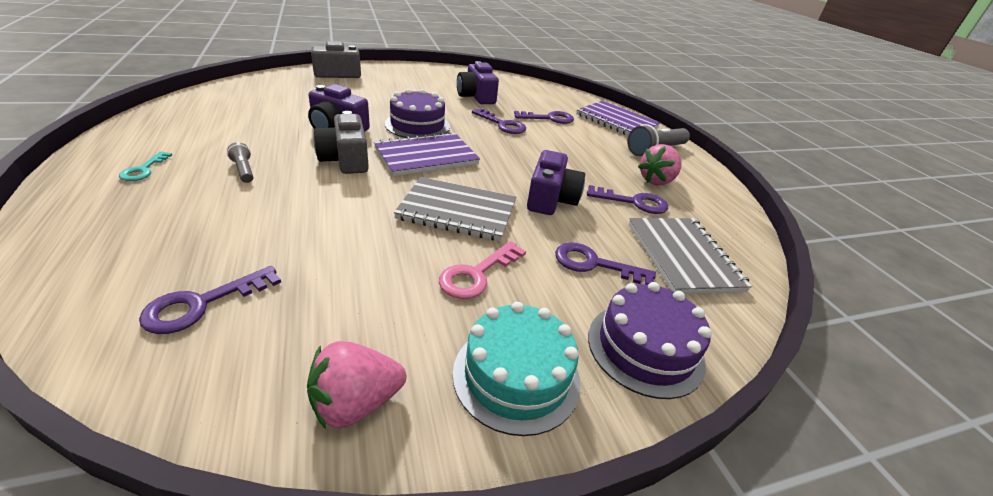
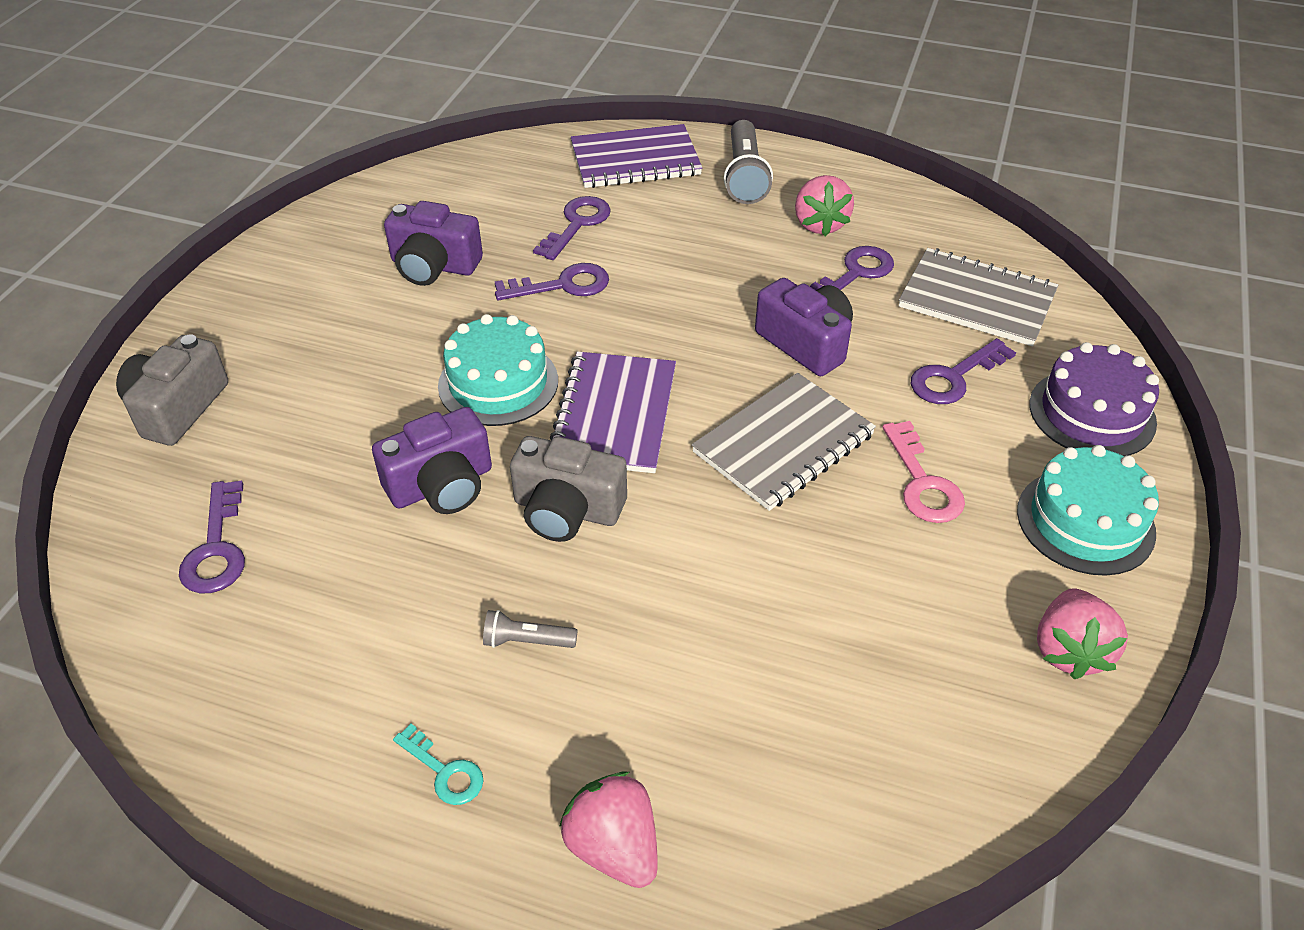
camera: 50 degrees left, 10 degrees up
purple key [139,266,281,334] -> purple key moved to [179,481,245,593]
purple cake [385,89,450,138] -> turquoise cake [438,314,558,426]
none -> pink strawberry [559,771,658,888]

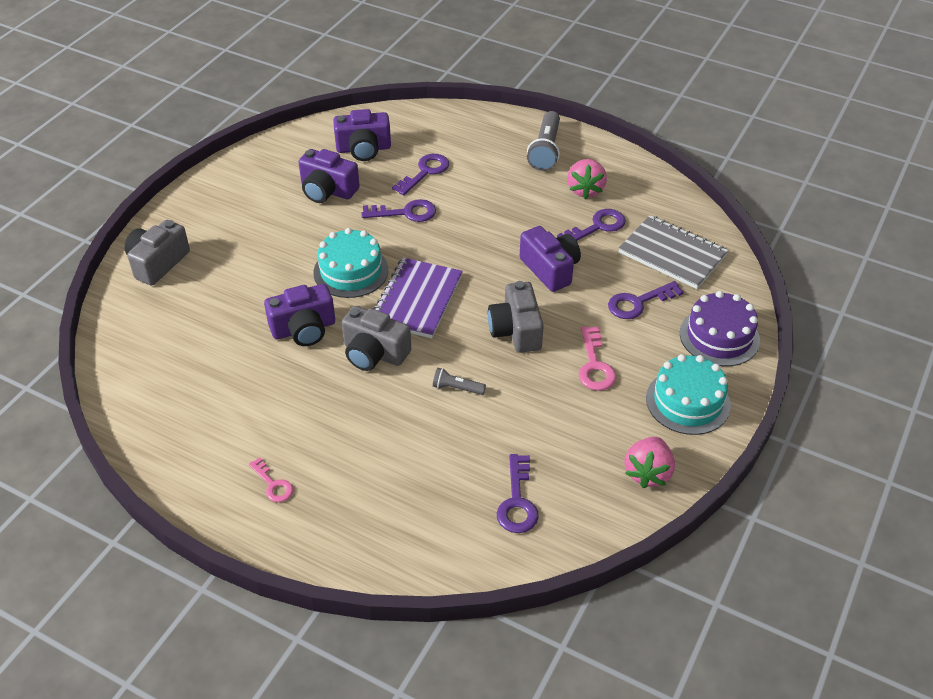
camera: 10 degrees right, 0 degrees up
purple key [179,481,245,593] -> purple key moved to [497,454,539,533]
turquoise key [393,724,484,805] -> pink key [249,457,293,502]
grey flashlight [483,610,578,648] -> grey flashlight moved to [433,368,486,395]
pink strawberry [559,771,658,888] -> none
purple notebook [571,124,702,188] -> none
grey notebook [692,373,876,511] -> grey camera [488,281,544,353]
none -> purple camera [333,109,391,161]

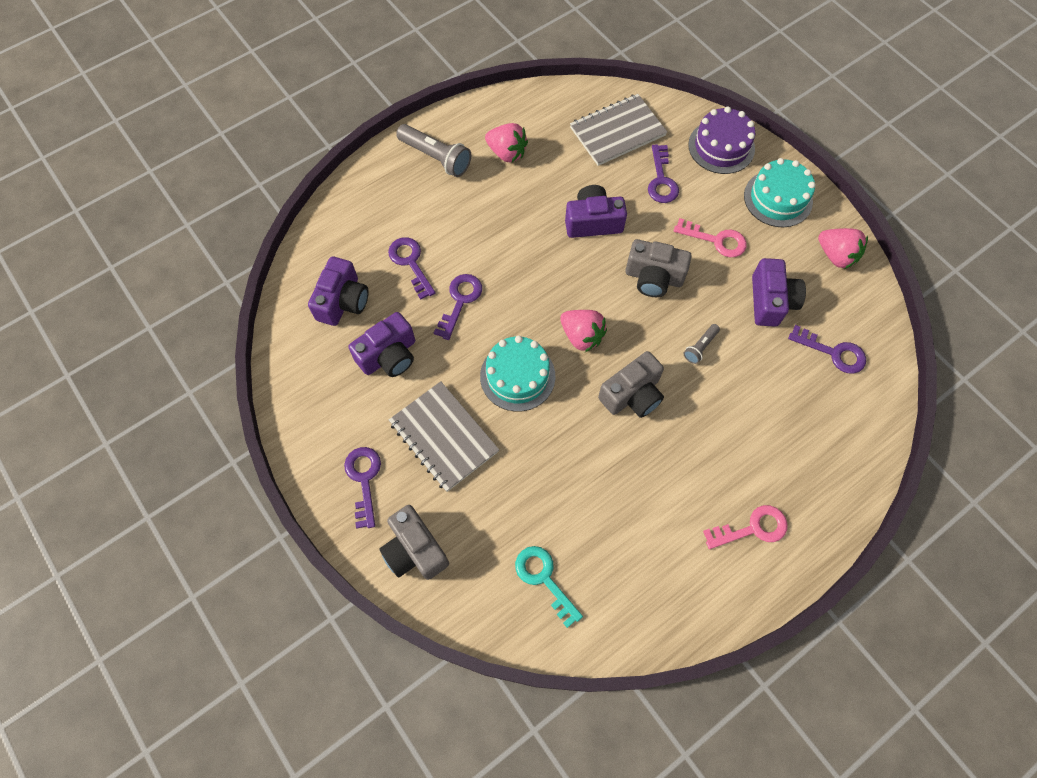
camera: 65 degrees left, 20 degrees up
pink key [249,457,293,502] -> pink key [703,505,788,549], size x1.52
purple camera [264,284,335,346] -> purple camera moved to [752,258,806,327]
purple notebook [374,257,463,338] -> pink strawberry [560,310,607,352]
purple key [557,209,626,241] -> purple key moved to [344,447,381,529]
none -> grey notebook [389,381,499,492]
none -> turquoise key [515,546,583,628]

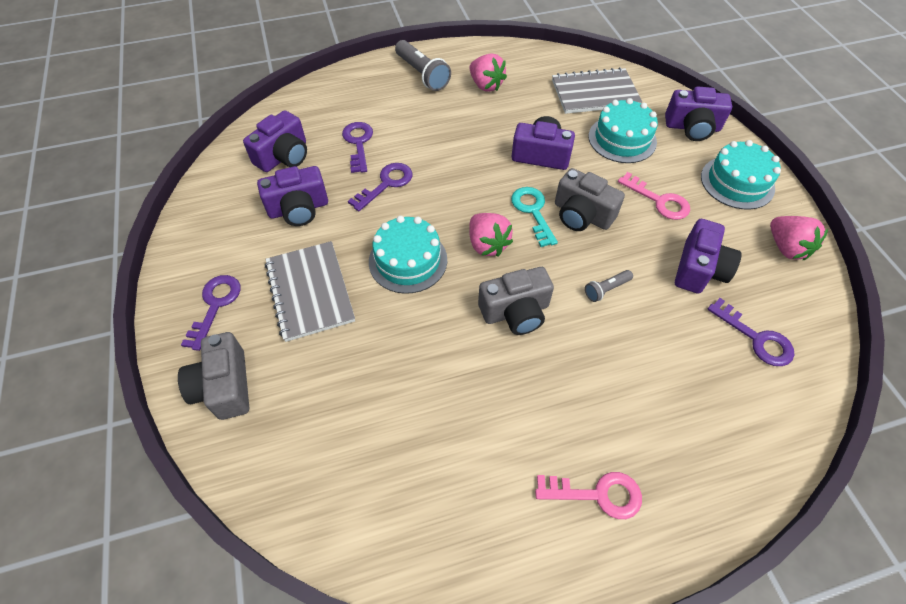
camera: 20 degrees right, 10 degrees down
turquoise key [515,546,583,628] -> turquoise key moved to [511,187,558,247]
purple key [648,144,679,203] -> turquoise cake [589,98,658,163]
purple cake [688,107,755,174] -> purple camera [665,87,732,141]

